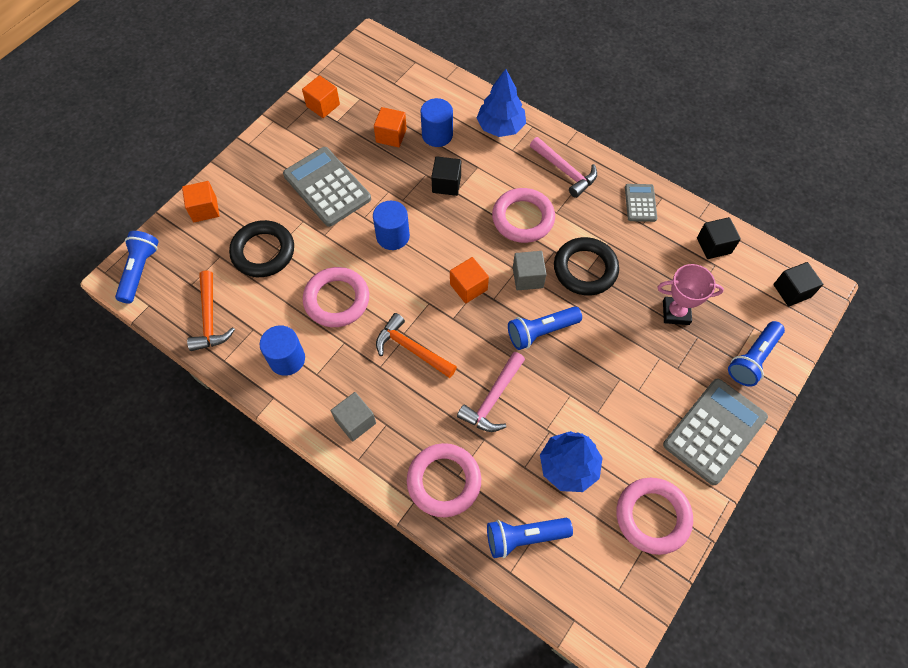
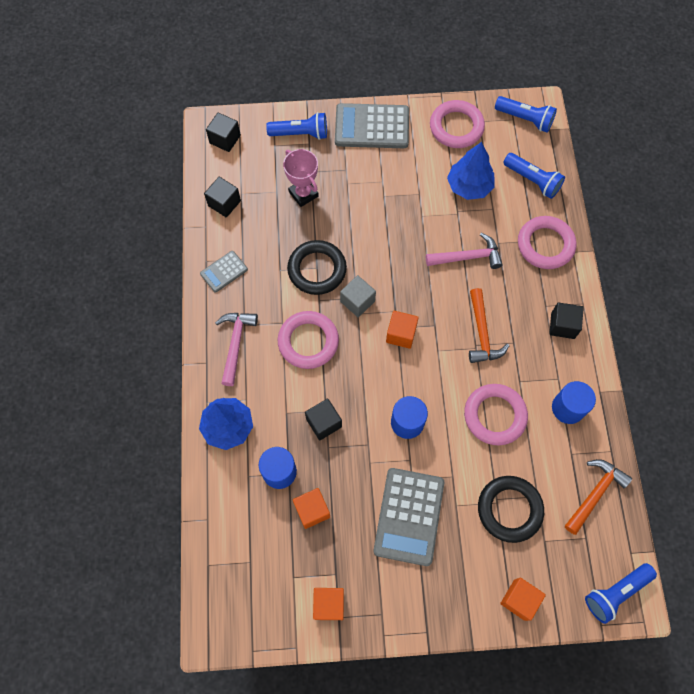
camera: 130 degrees left, 5 degrees up
grey cube [331,392,376,442] -> black cube [549,302,584,339]
blue flashlight [508,306,582,350] -> blue flashlight moved to [495,96,557,133]

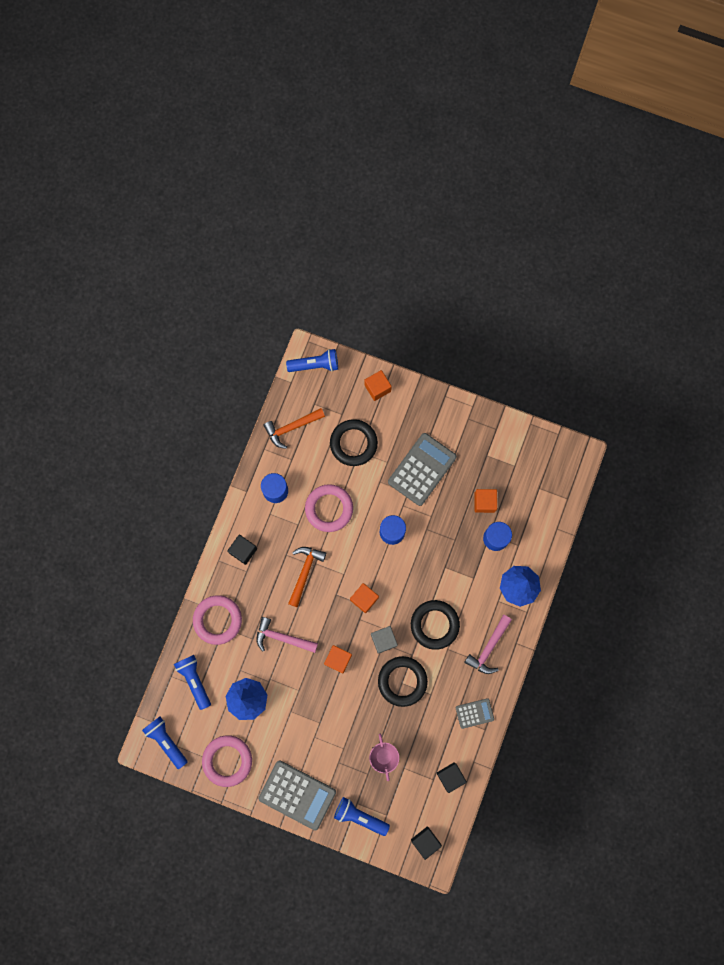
camera: 155 degrees left, 10 degrees up
pink ring [278,311,339,369] -> black ring [411,600,460,650]
black cube [305,398,342,440] -> none
orange cube [313,588,344,620] -> orange cube moved to [324,645,352,674]

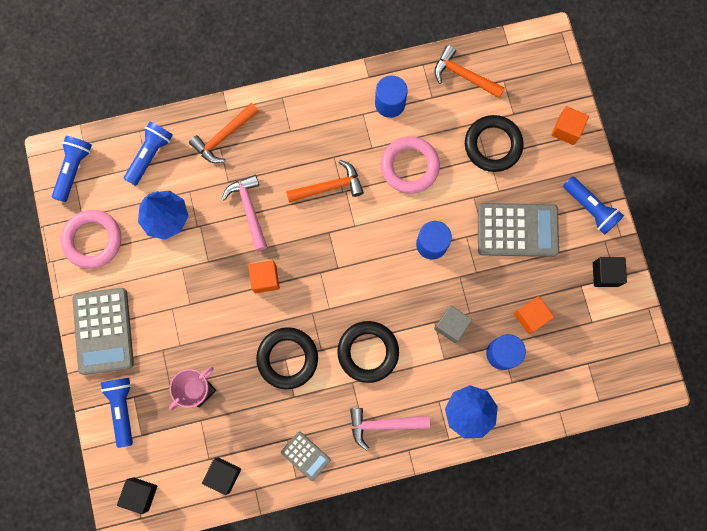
camera: 55 degrees right, 0 degrees up
pink ring [193,595,242,645] -> orange hammer [189,103,259,163]
black cube [227,535,257,565] -> black cube moved to [593,257,627,287]
blue flashlight [286,349,338,372] -> blue flashlight moved to [563,176,624,235]
orange cube [350,583,379,613] -> none
grey cube [371,626,398,654] -> grey cube moved to [434,305,472,343]

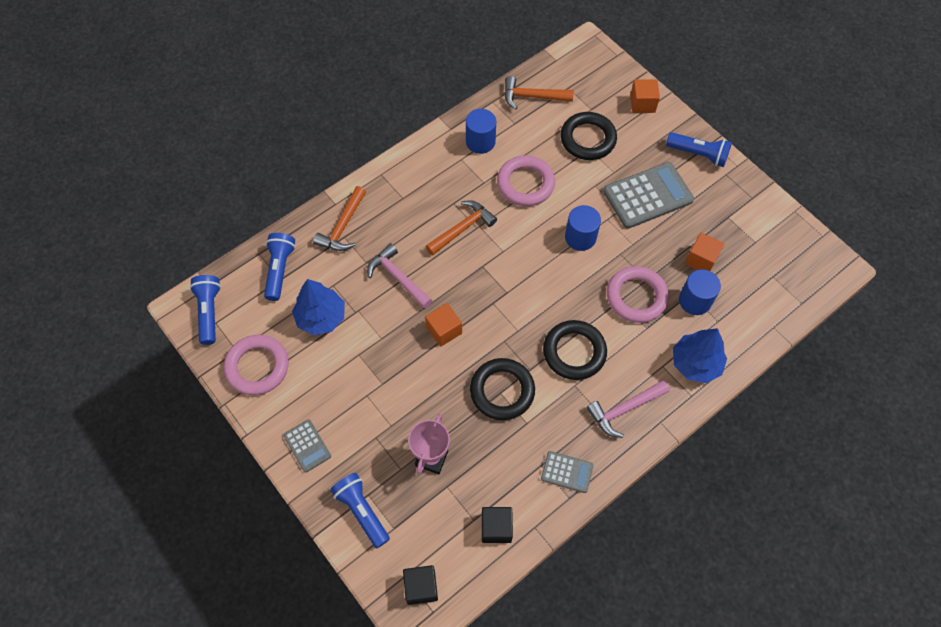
camera: 25 degrees left, 15 degrees down
grey calculator [72,288,134,375] -> grey calculator [283,419,331,473], size x0.52
grey cube [434,305,472,343] -> pink ring [607,266,669,323]
black cube [593,257,627,287] -> none

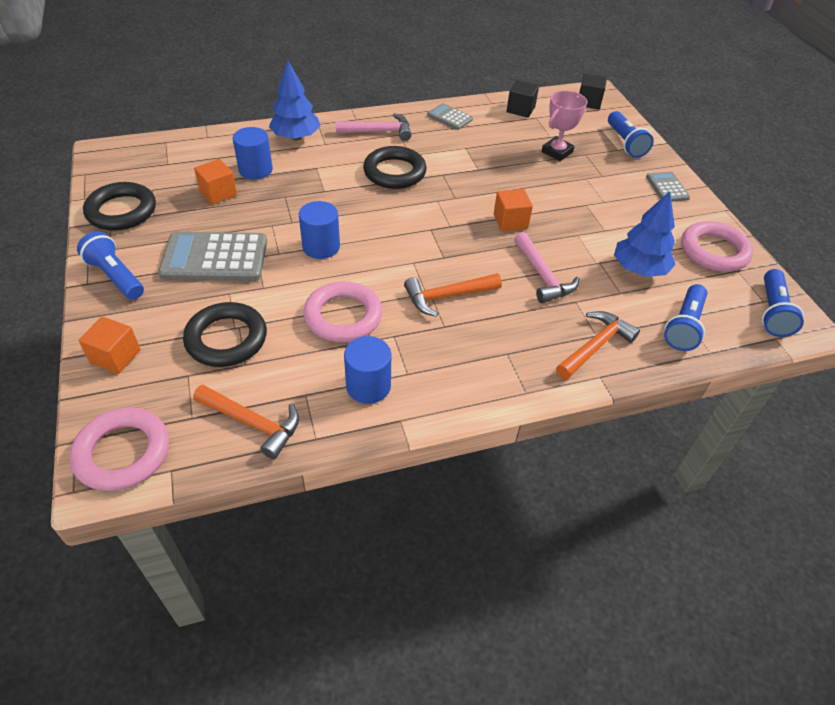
camera: 160 degrees left, 15 degrees down
black ring [470,358,535,420] -> black ring moved to [83,182,156,231]
pink ring [607,266,669,323] -> pink ring moved to [70,408,169,491]

